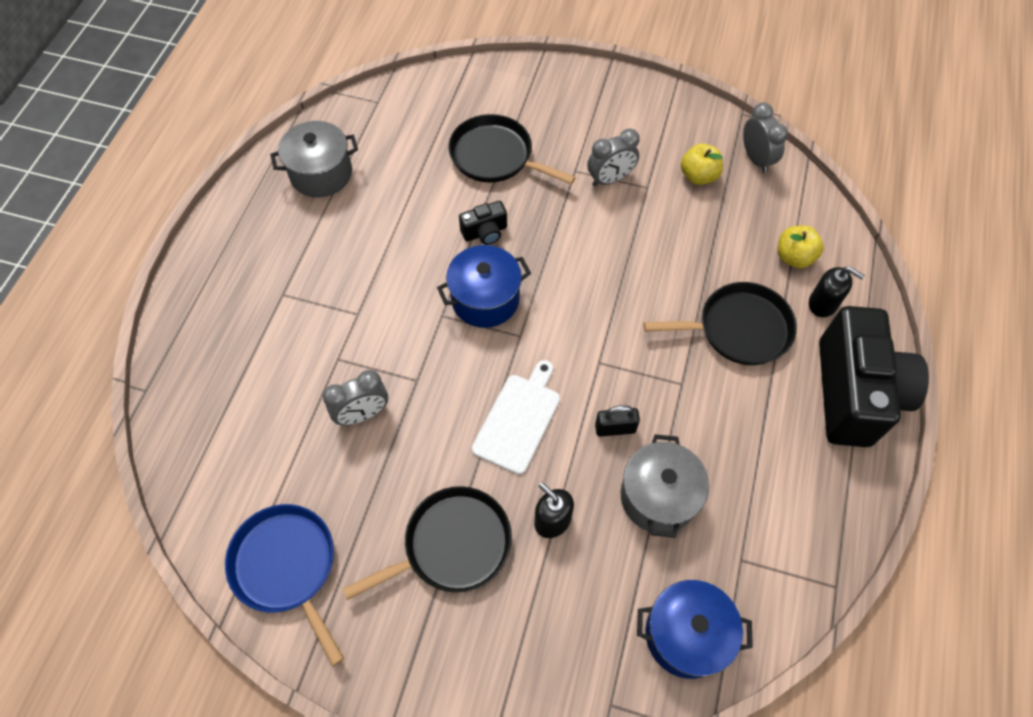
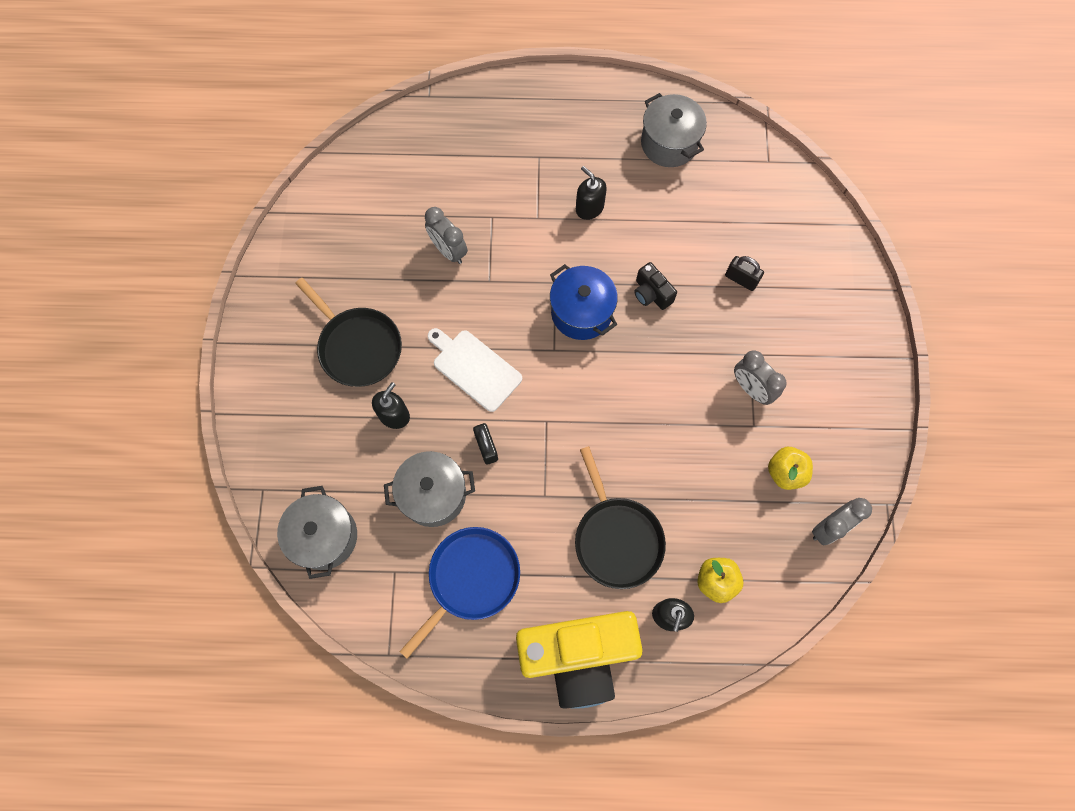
camera: 75 degrees right, 10 degrees up
blue pan [225,504,344,666] -> blue pan moved to [399,527,520,659]
black pan [448,114,576,184] -> black padlock [725,256,764,291]
white cutting board [472,360,560,475] -> white cutting board turned 150 degrees counterclockwise [428,328,522,412]
blue pot [637,580,753,679] -> grey pot [277,486,357,579]
black camera [819,306,929,447] -> yellow camera [516,611,643,709]
none -> black soap dispenser [576,166,607,220]

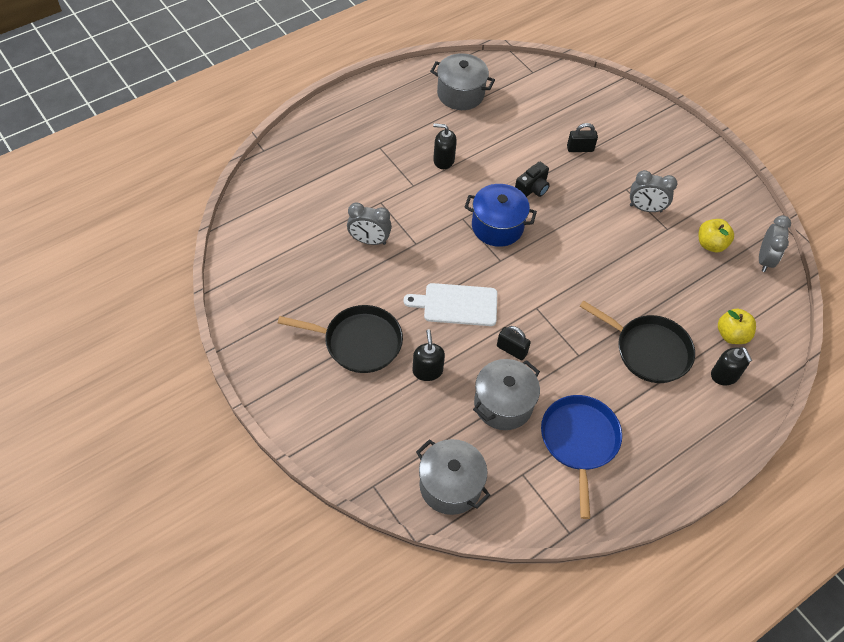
camera: 40 degrees left, 15 degrees down
yellow camera [516,611,643,709] -> none
black camera [634,262,677,310] -> black camera turned 60 degrees counterclockwise [515,162,550,197]

